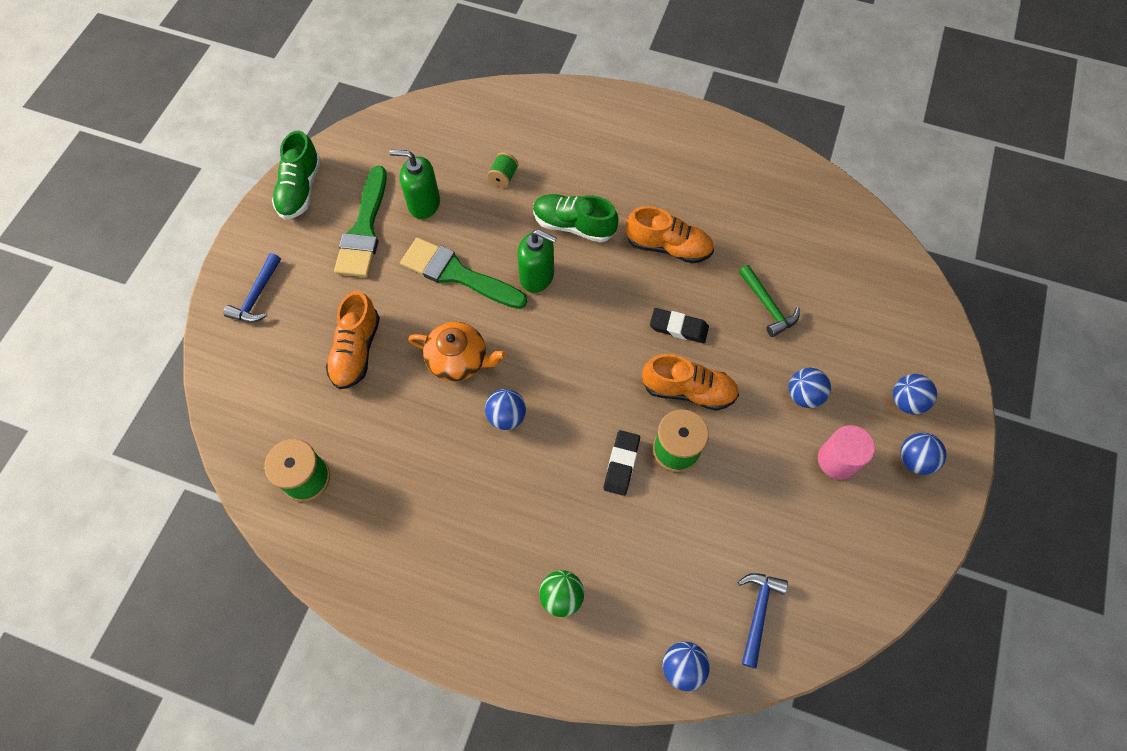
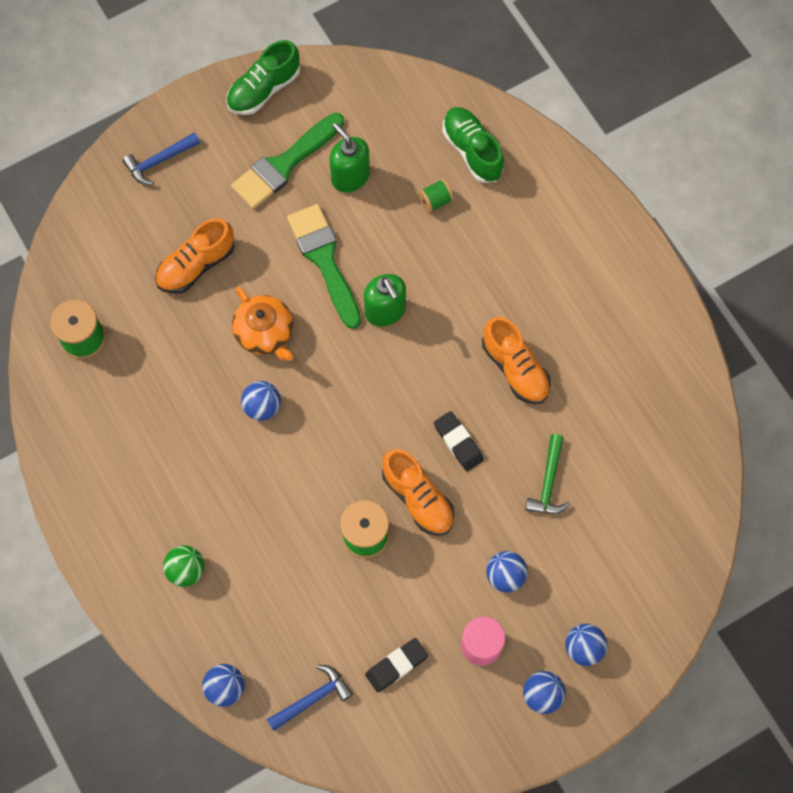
camera: 40 degrees right, 5 degrees up
green shoe [533,194,618,243] -> green shoe moved to [442,107,504,183]
black eraser [604,430,640,496] -> black eraser moved to [365,638,428,692]

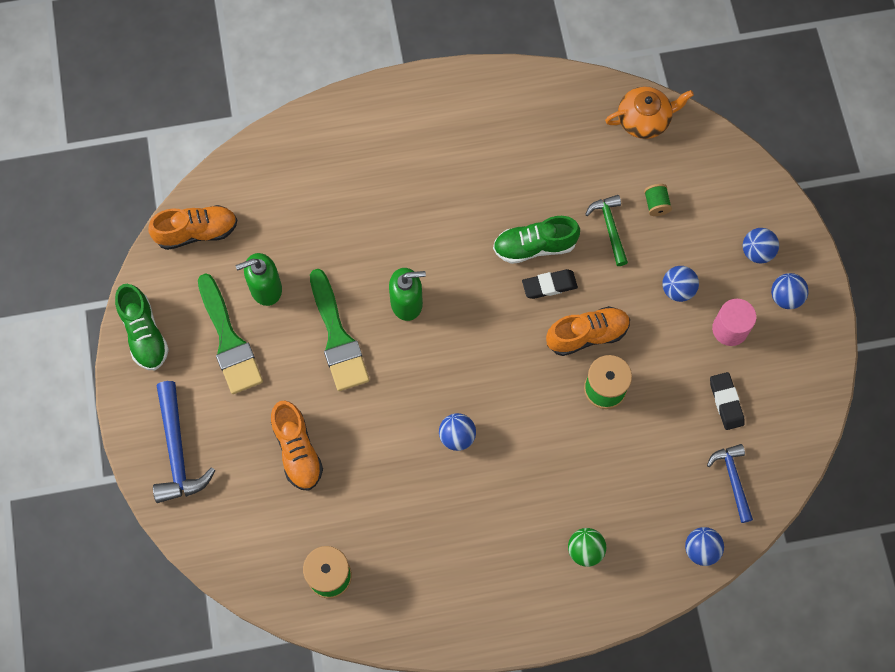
camera: 70 degrees left, 0 degrees up
blue hammer [122,132,200,185] -> blue hammer [153,381,215,503], size x1.57
orange teapot [232,287,293,361] -> orange teapot moved to [605,87,694,139]
green brush [287,204,361,329] -> green brush turned 105 degrees counterclockwise [310,269,369,391]
green spool [418,179,454,213] -> green spool moved to [644,184,672,216]
green shoe [442,107,504,183] -> green shoe moved to [493,216,580,264]
orange shoe [482,317,551,404] -> orange shoe moved to [148,205,238,250]
green hammer [525,434,570,514] -> green hammer turned 135 degrees counterclockwise [585,195,628,266]

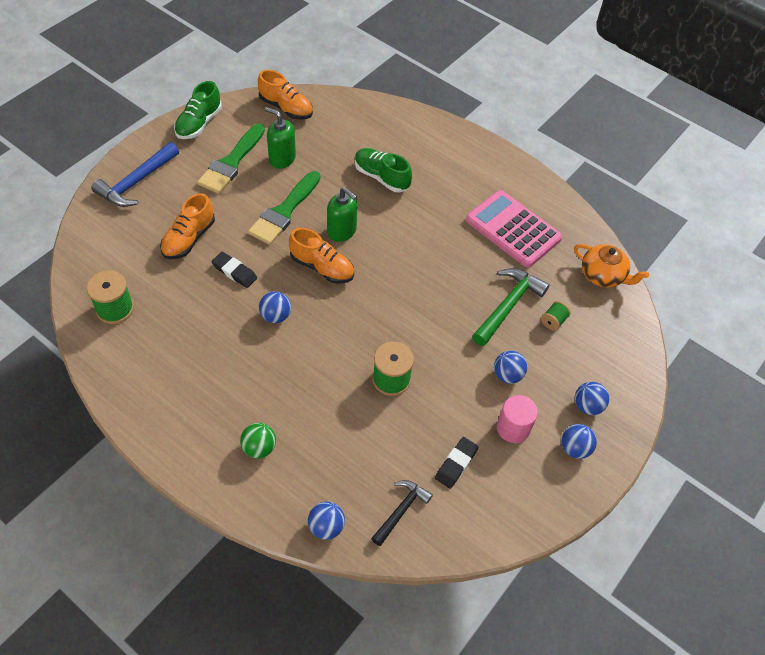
camera: 45 degrees right, 15 degrees down
green shoe [493,216,580,264] -> green shoe moved to [355,148,412,193]
black eraser [522,269,578,299] -> black eraser moved to [211,252,257,288]
orange shoe [546,306,630,356] -> orange shoe moved to [289,228,354,284]
green hammer [585,195,628,266] -> green hammer [472,268,550,346], size x1.57
blue hammer [707,444,753,523] -> black hammer [371,480,433,546]
none -> pink calculator [466,190,562,267]

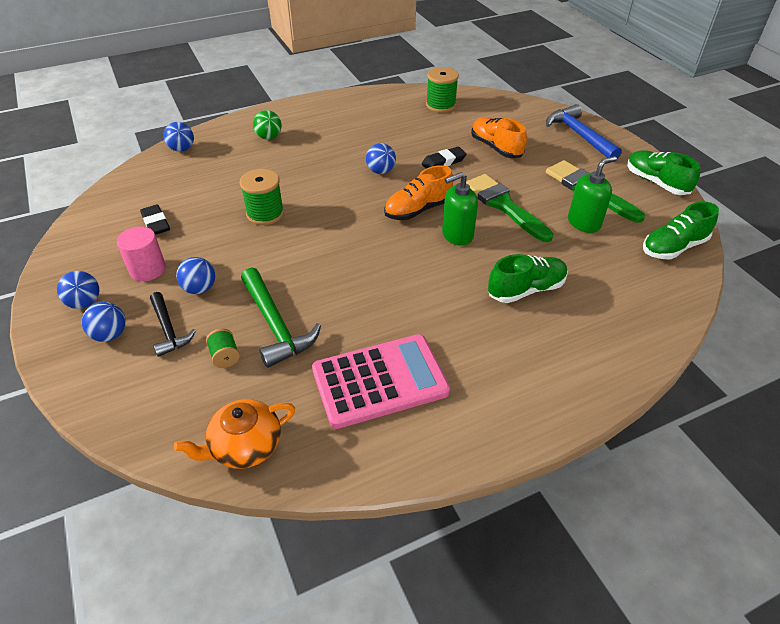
camera: 120 degrees right, 10 degrees down
orange shoe [258,70,313,120] -> green shoe [643,202,719,259]
black hammer [371,480,433,546] -> black hammer moved to [150,292,196,357]

